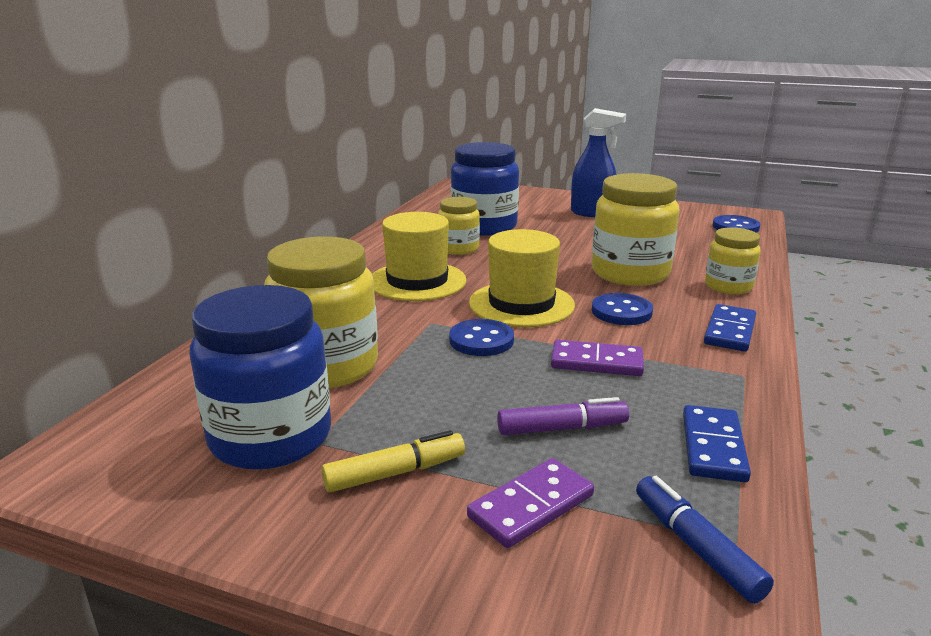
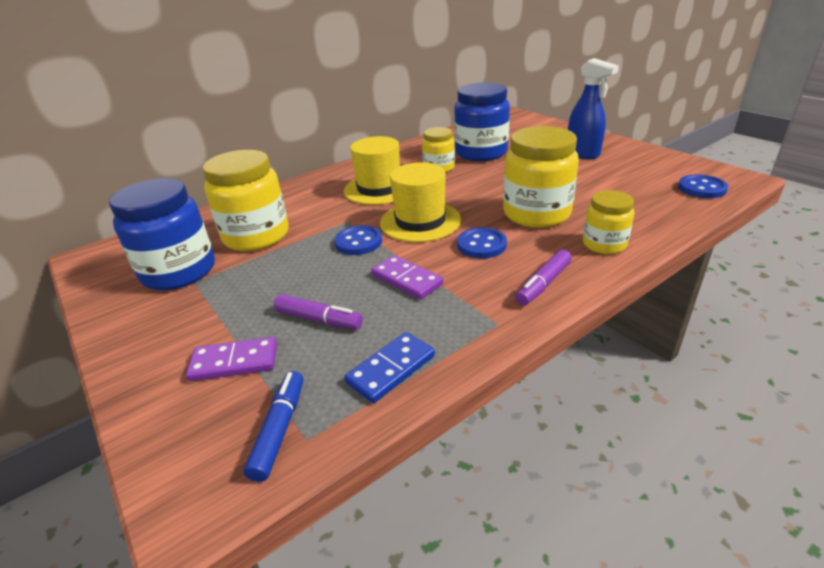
camera: 35 degrees right, 10 degrees up
yellow marker [321,430,465,492] -> none
blue domino [704,304,756,352] -> purple marker [515,249,572,306]

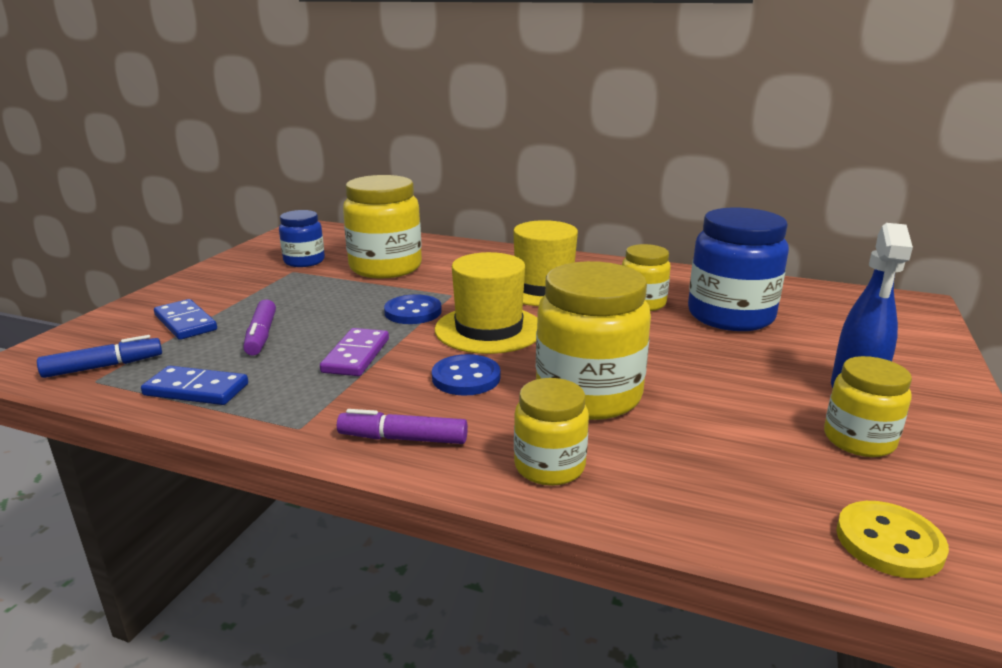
camera: 55 degrees right, 10 degrees down
blue jar [109,178,215,290] -> blue jar [279,210,325,267], size x0.57
purple domino [186,337,277,381] -> blue domino [154,299,217,340]
blue button [678,175,728,198] -> yellow button [836,501,949,579]
none -> yellow jar [824,356,912,457]

